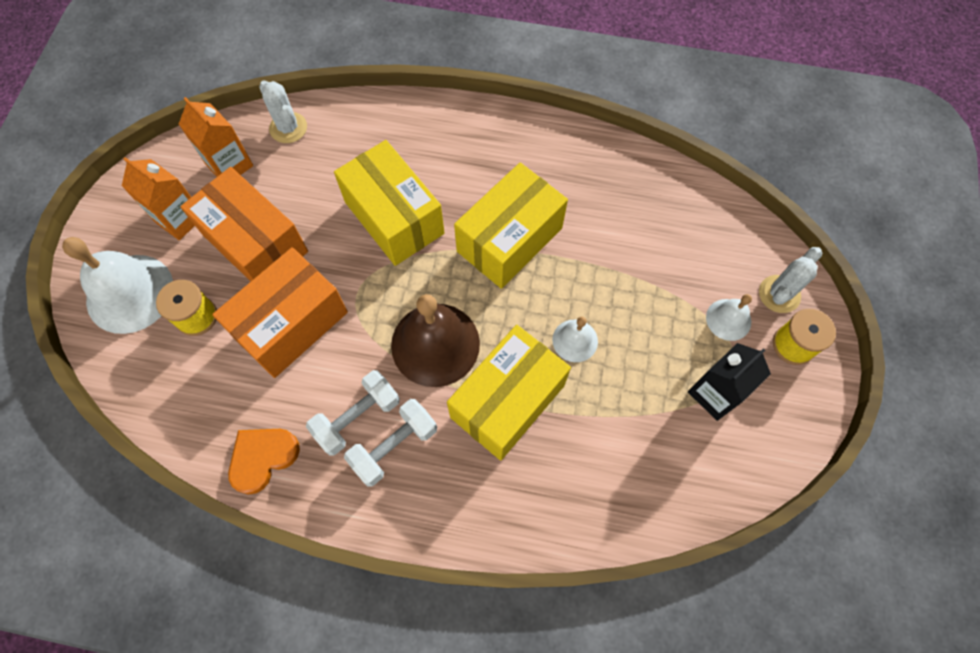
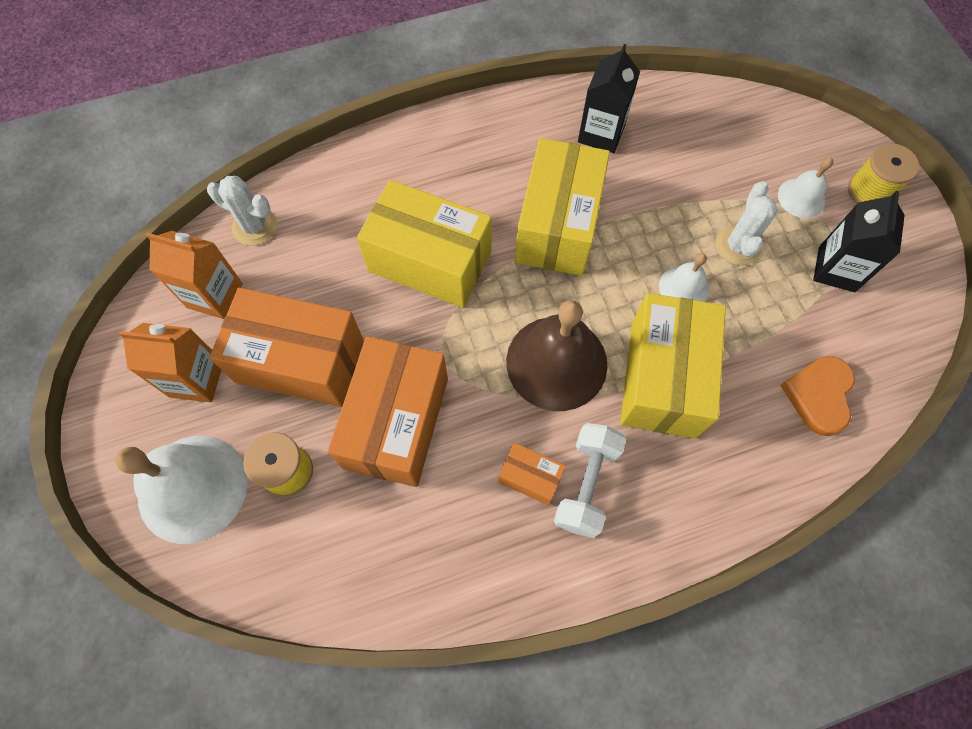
camera: 30 degrees left, 0 degrees up
orange heart [228,429,300,495] -> orange heart moved to [780,356,855,436]
white dumbbell [306,370,400,456] -> orange box [498,442,566,505]
white cactus [759,247,822,313] -> white cactus moved to [715,181,778,265]
none -> black carton [578,44,640,153]

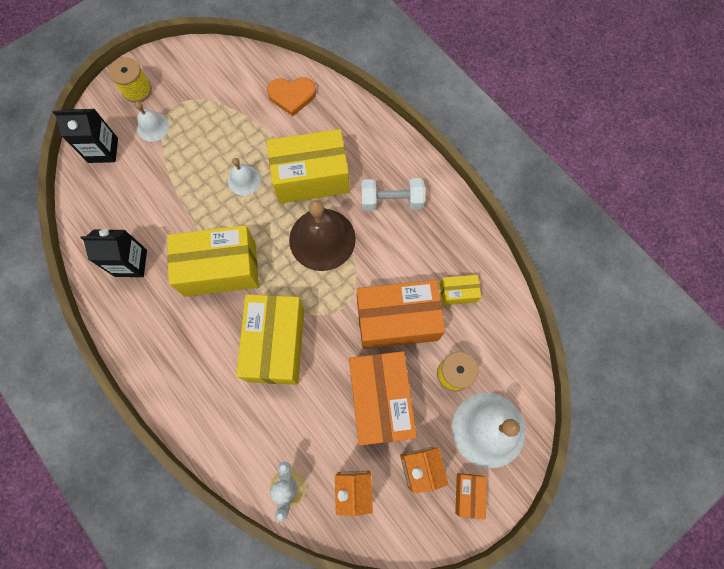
camera: 110 degrees left, 5 degrees up
orange box [498,442,566,505] -> orange box moved to [455,473,487,519]
white cactus [715,181,778,265] -> none
black carton [813,191,904,292] -> black carton moved to [52,109,118,163]
none -> yellow box [440,275,481,305]

